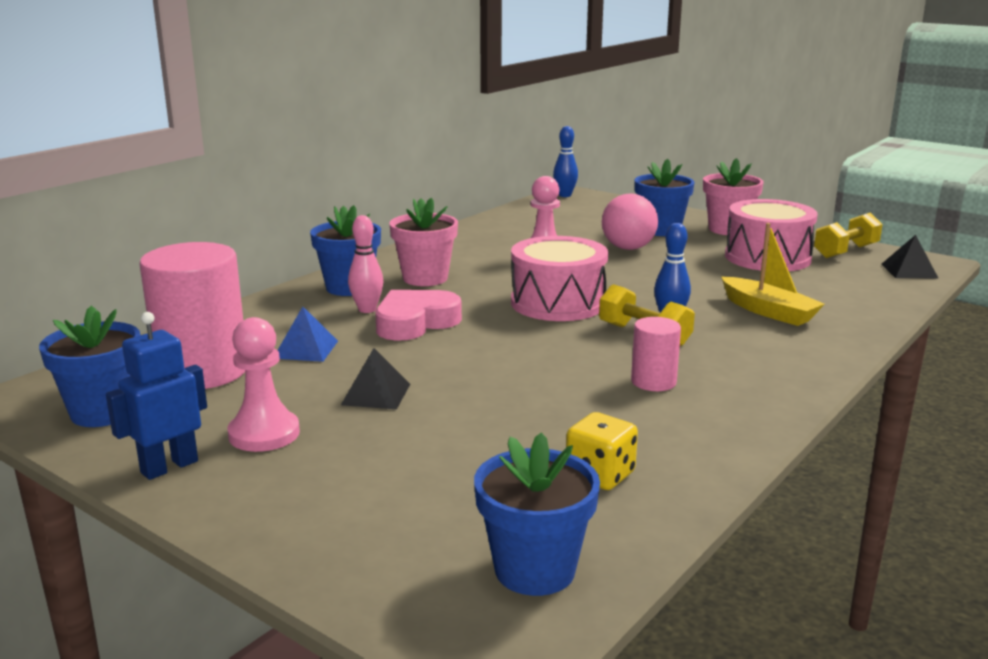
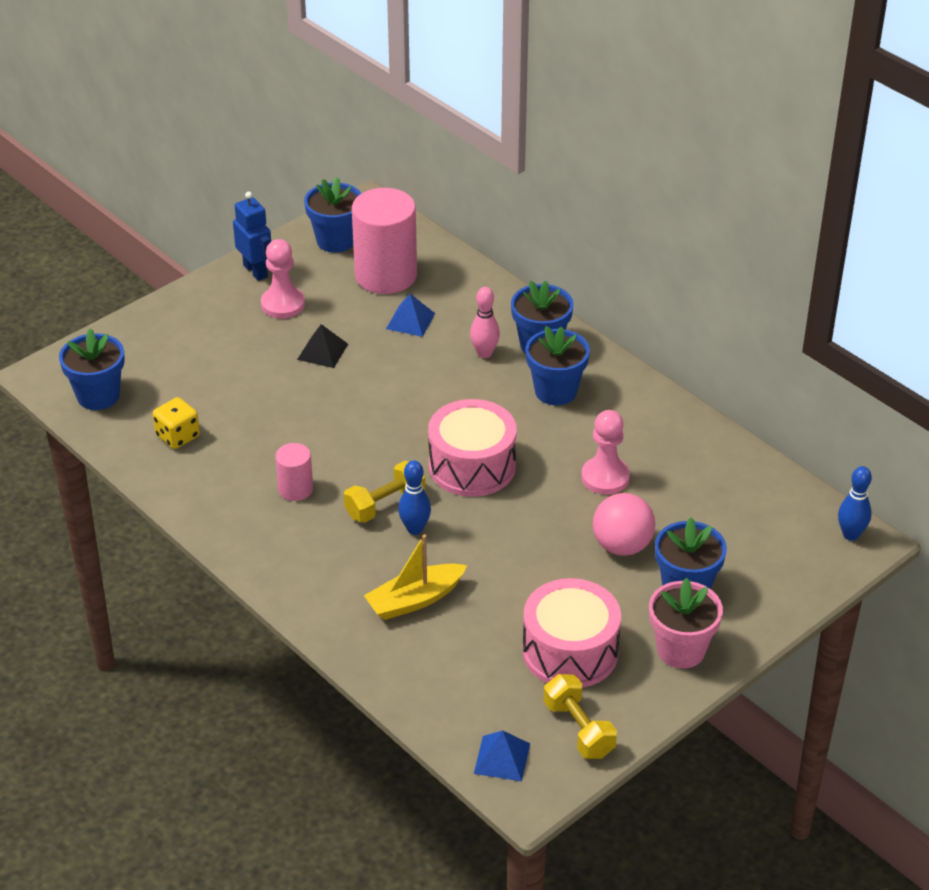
camera: 100 degrees right, 20 degrees up
pink heart [375,290,462,341] -> none
pink flower pot [389,198,458,286] -> blue flower pot [525,326,590,405]
black pyramid [881,235,938,278] -> blue pyramid [474,730,530,782]

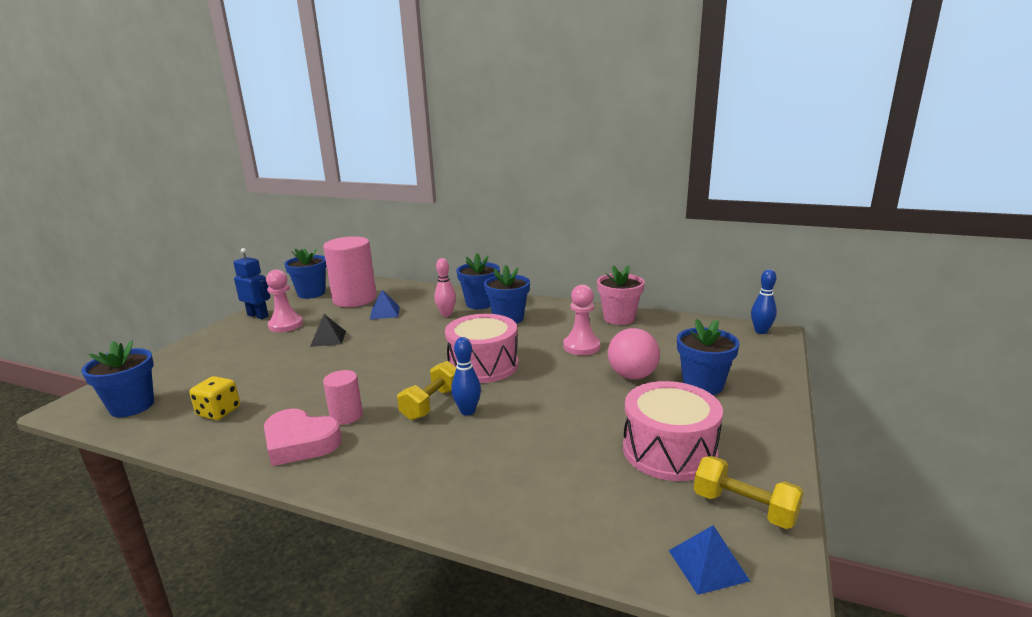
camera: 25 degrees left, 20 degrees down
yellow boat [364,534,467,620] -> none
pink flower pot [649,578,723,669] -> pink flower pot moved to [597,265,645,325]
none -> pink heart [264,409,342,466]

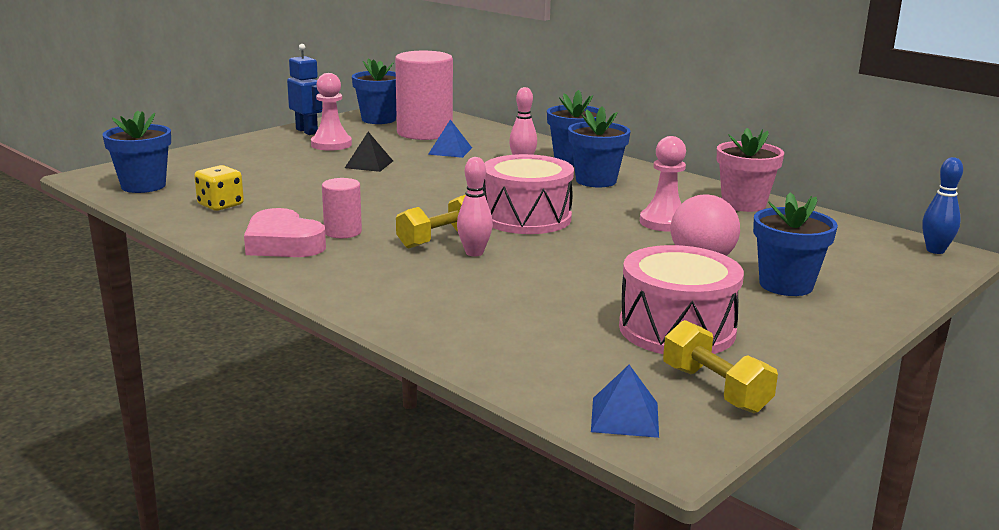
camera: 20 degrees right, 0 degrees up
blue bowling pin [451,337,481,415] -> pink bowling pin [457,157,493,256]

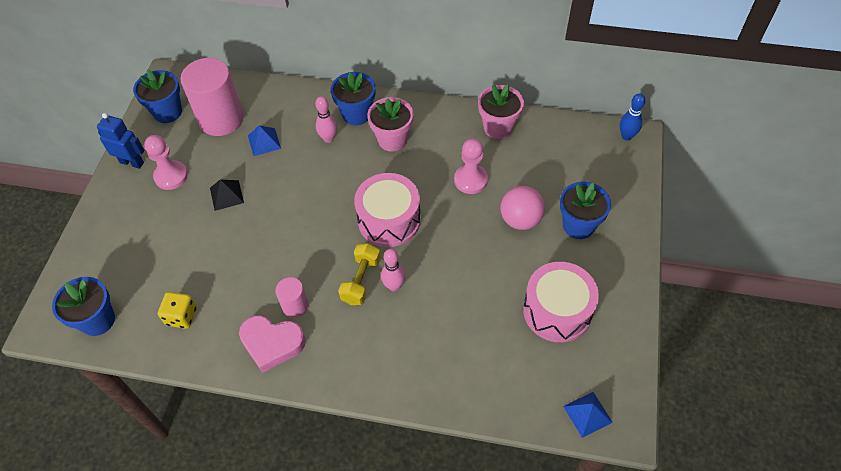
camera: 30 degrees left, 35 degrees up
blue flower pot [568,106,630,187] -> pink flower pot [367,97,413,152]
yellow dumbbell [663,320,778,413] -> none

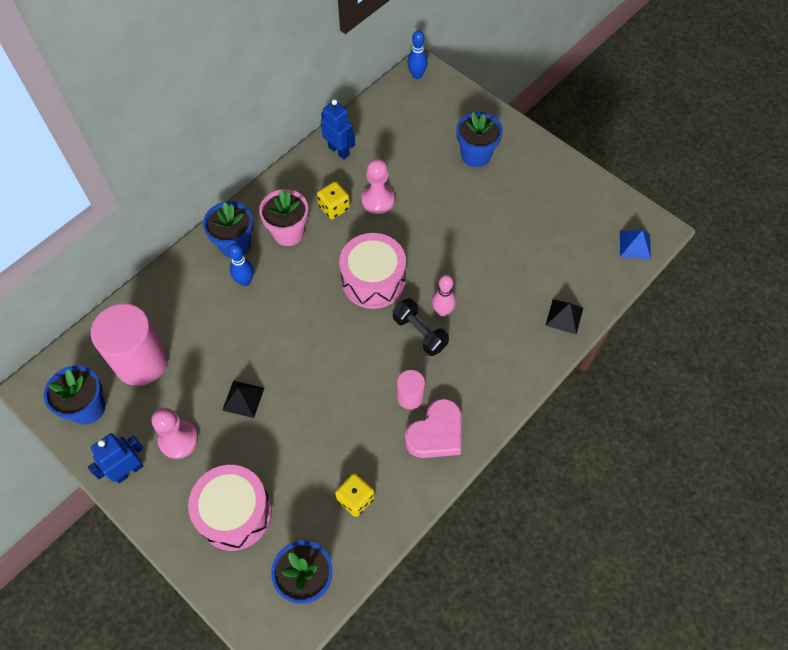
camera: 60 degrees left, 5 degrees up
blue pyramid [248,125,281,156] -> none
pink bowling pin [315,96,337,143] -> blue bowling pin [228,243,254,286]
yellow dumbbell [338,243,381,305] -> black dumbbell [393,298,449,356]
pink flower pot [478,84,524,139] -> blue robot [321,99,355,159]
pink ball [501,186,545,230] -> none
pink drum [523,262,599,342] -> pink drum moved to [188,465,272,551]
none -> yellow dice [317,181,350,219]
none -> black pyramid [545,299,583,335]

